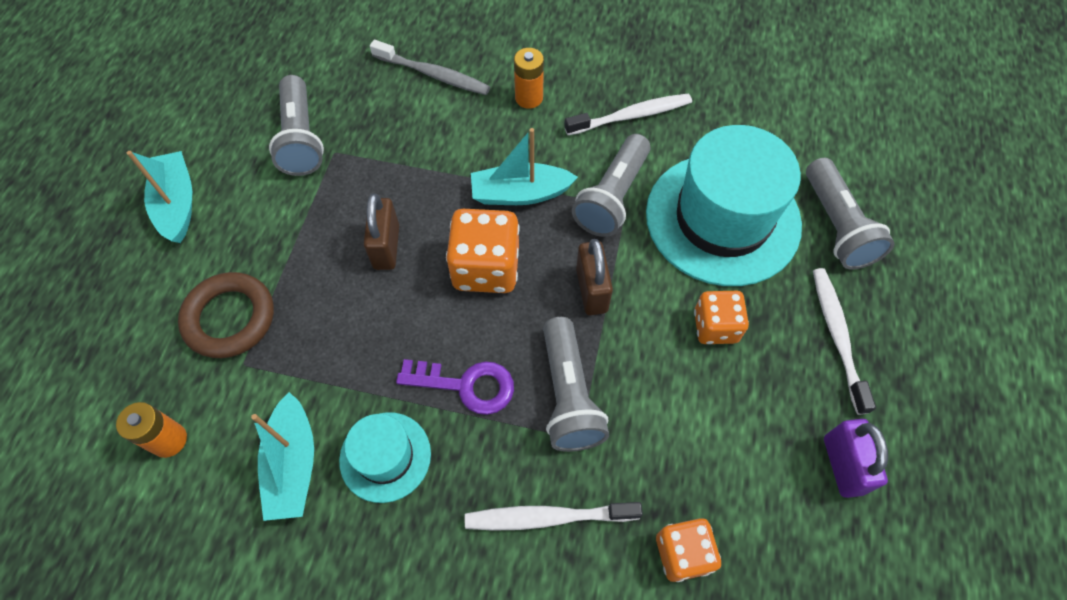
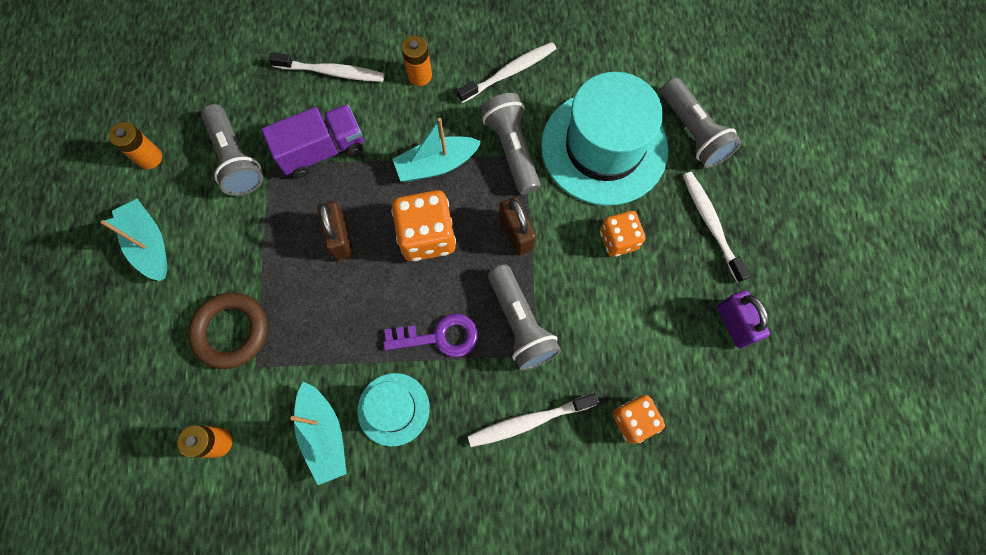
camera: 15 degrees left, 10 degrees up
grey toothbrush [370,40,490,95] -> white toothbrush [269,52,385,82]
grey flashlight [572,134,651,237] -> grey flashlight turned 150 degrees clockwise [481,93,540,194]
none -> orange battery [109,122,162,169]
none -> purple truck [262,104,363,178]

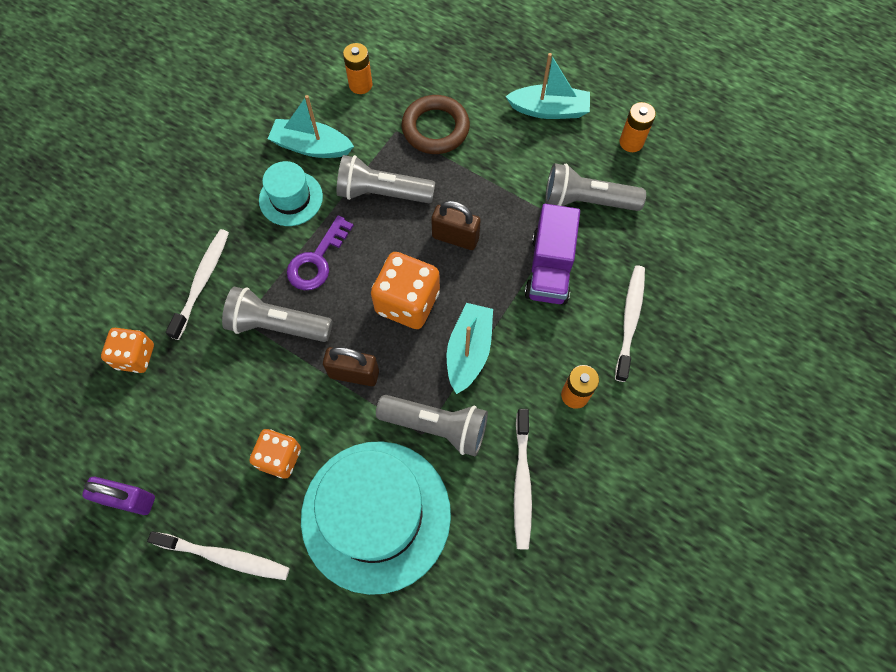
camera: 125 degrees right, 5 degrees down
white toothbrush [269,52,385,82] -> white toothbrush turned 150 degrees clockwise [615,266,645,382]
grey flashlight [661,78,742,168] -> grey flashlight moved to [337,155,435,203]

